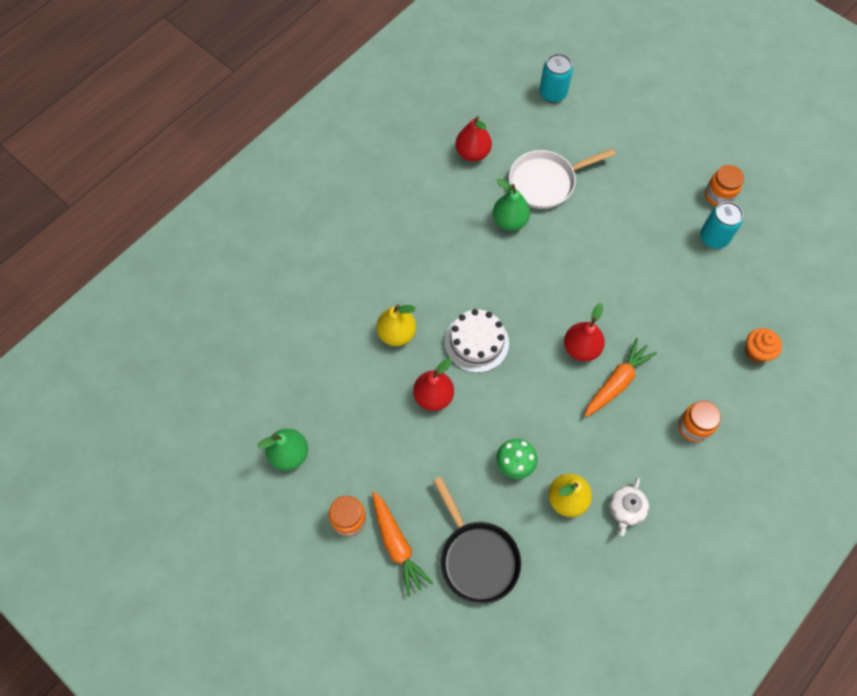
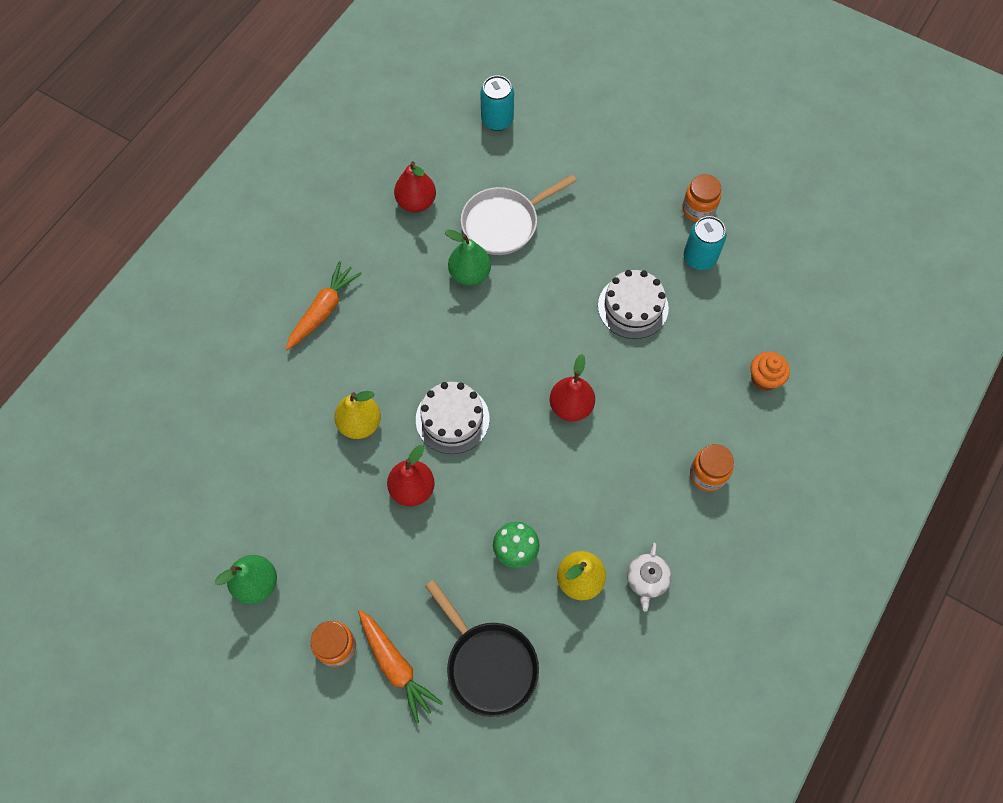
camera: 10 degrees left, 0 degrees up
orange carrot [584,338,657,417] -> orange carrot moved to [286,261,362,350]
none -> white cake [598,270,669,339]

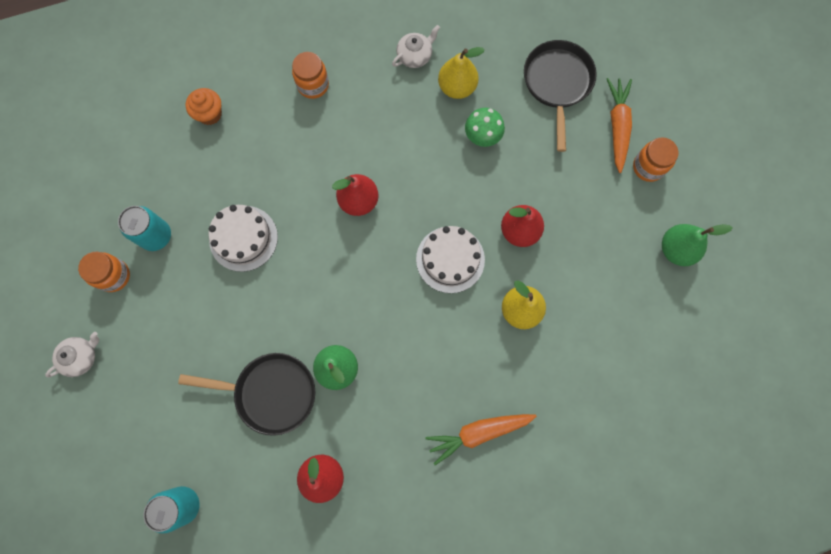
camera: 140 degrees left, 10 degrees up
white pan [461,174,577,255] -> black pan [178,353,315,436]
none -> white teapot [45,332,99,378]

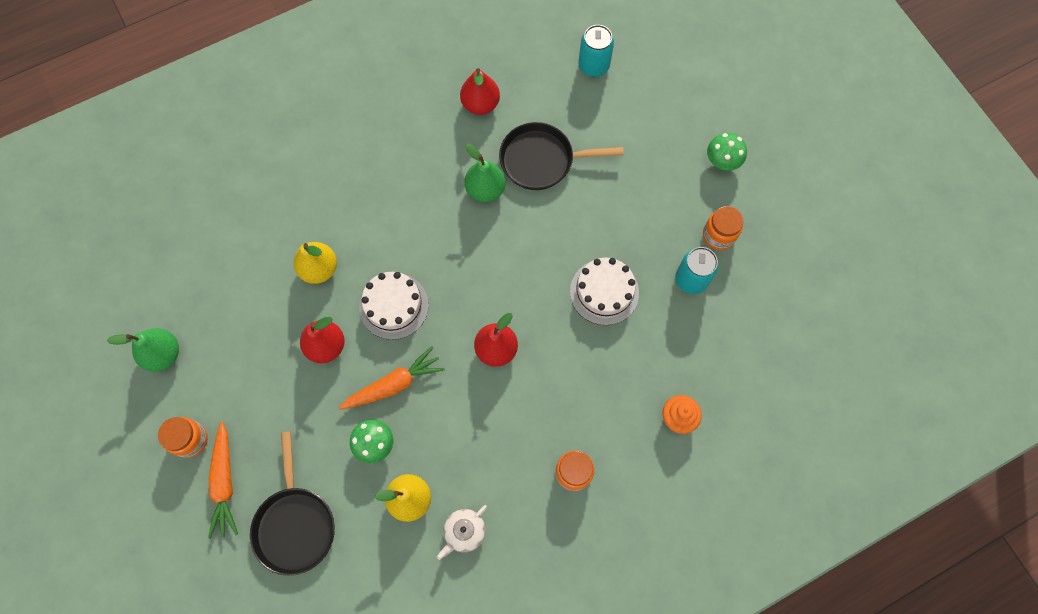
camera: 170 degrees right, 5 degrees down
white teapot [45,332,99,378] -> green mushroom [707,133,747,171]
orange carrot [425,414,537,465] -> orange carrot moved to [339,346,445,410]

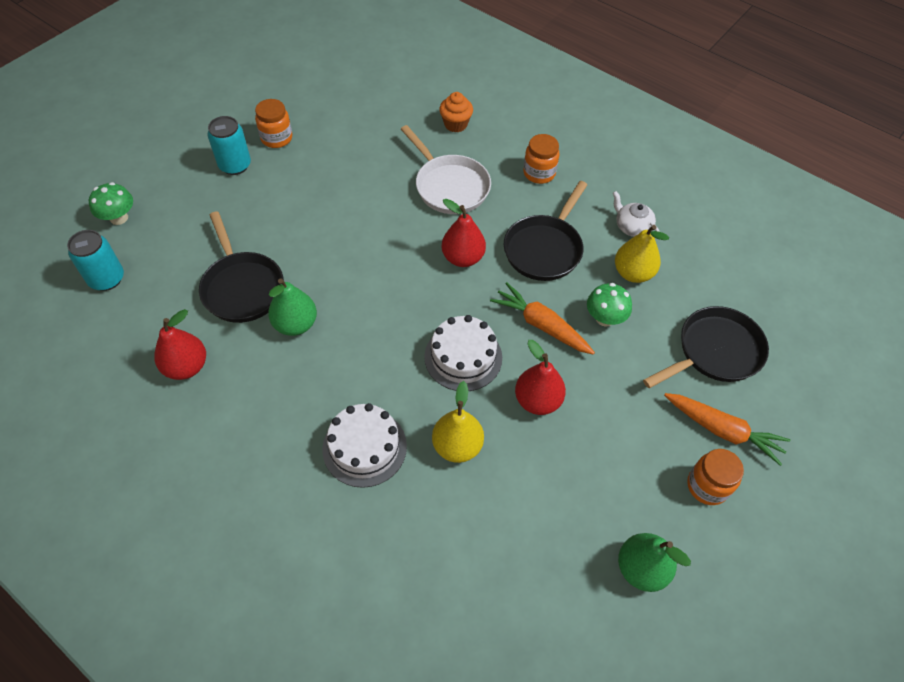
camera: 115 degrees left, 15 degrees down
orange carrot [208,422,238,539] -> orange carrot turned 60 degrees clockwise [664,393,791,466]
white teapot [437,505,487,560] -> white teapot turned 150 degrees counterclockwise [613,191,660,237]
white cake [570,258,639,325] -> white cake moved to [322,403,407,488]
turquoise can [675,247,719,294] -> turquoise can moved to [208,116,251,175]
green mushroom [707,133,747,171] -> green mushroom moved to [89,182,133,225]
none -> white pan [401,125,491,214]
none -> black pan [504,181,587,281]

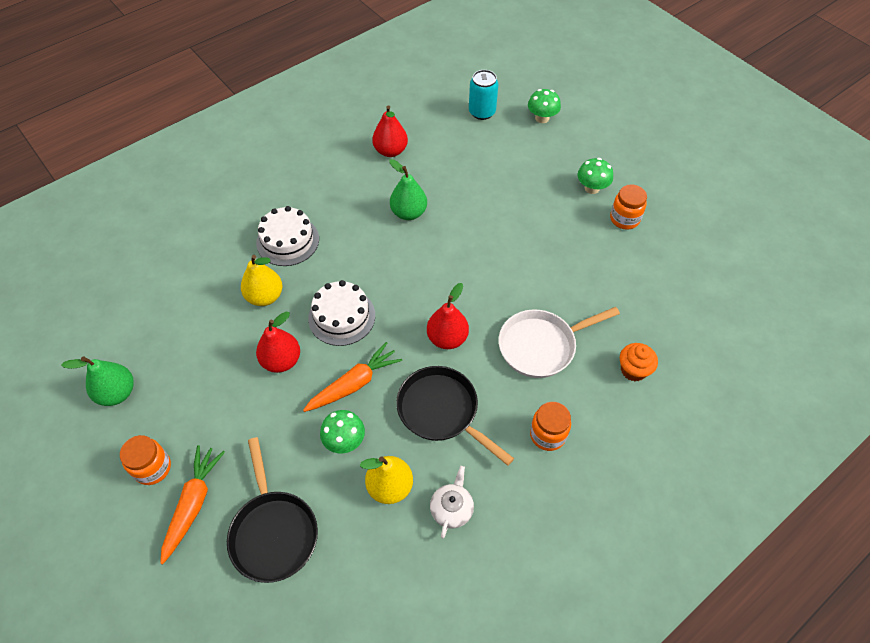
camera: 105 degrees right, 0 degrees up
black pan [199,211,284,323] -> none
turquoise can [208,116,251,175] -> green mushroom [578,158,613,194]
white teapot [613,191,660,237] -> white teapot turned 45 degrees counterclockwise [430,466,474,538]
orange carrot [664,393,791,466] -> orange carrot turned 150 degrees clockwise [160,445,225,564]

